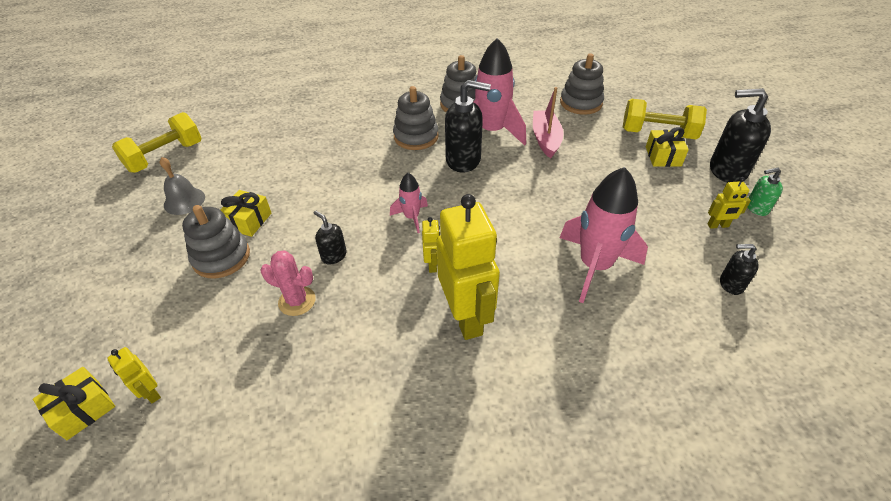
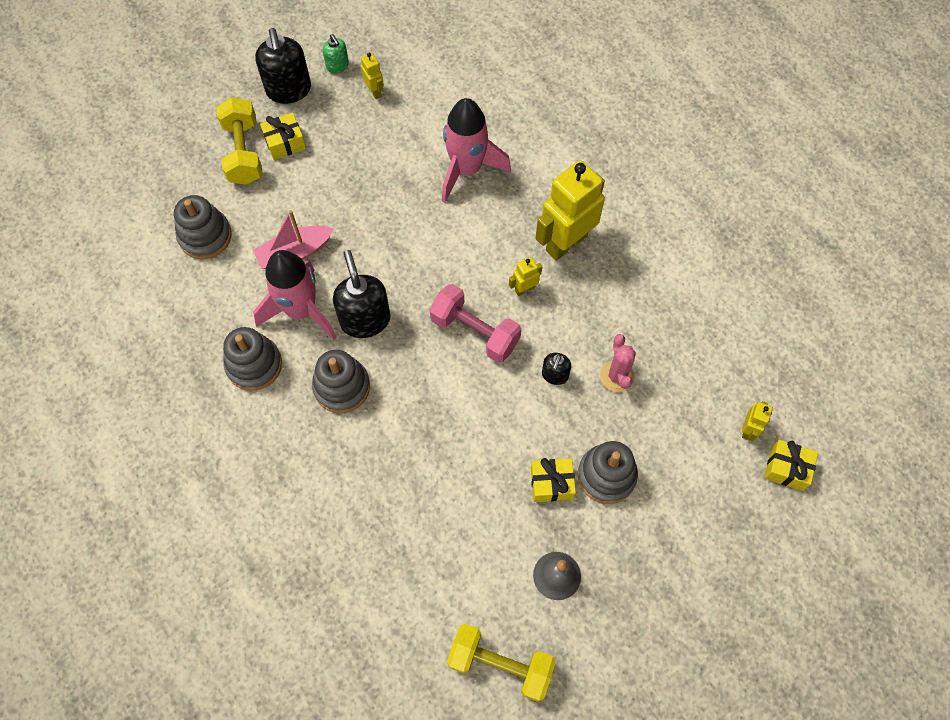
camera: 115 degrees left, 20 degrees up
pink rocket [390,173,428,233] -> pink dumbbell [429,284,521,363]
black soap dispenser [720,244,759,295] -> none

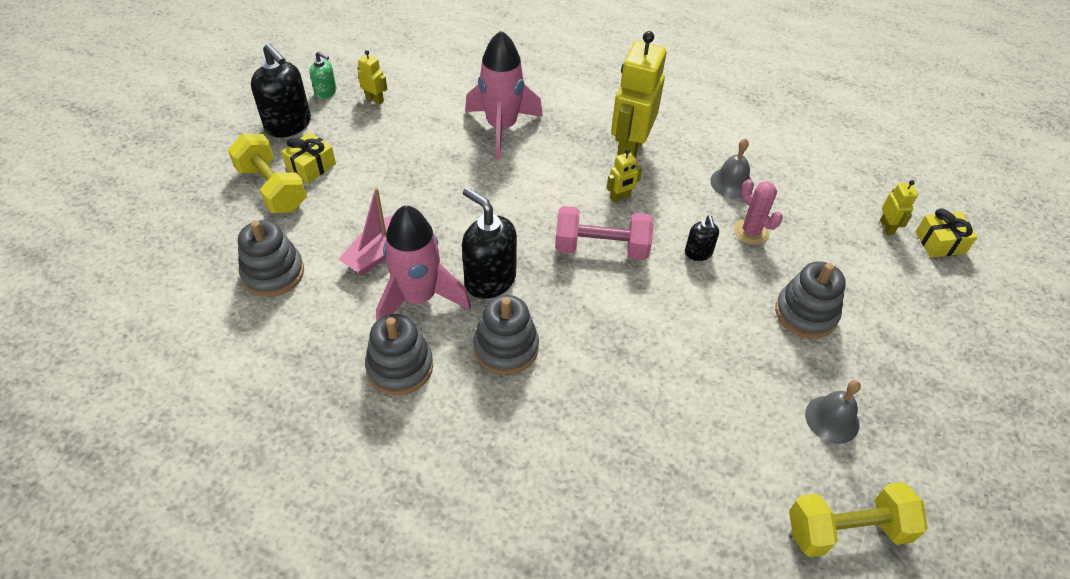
camera: 30 degrees left, 15 degrees down
yellow robot [509,257,542,296] -> yellow robot turned 150 degrees counterclockwise [607,149,642,202]
yellow gift [531,458,576,502] -> none
none -> grey bell [710,138,752,199]

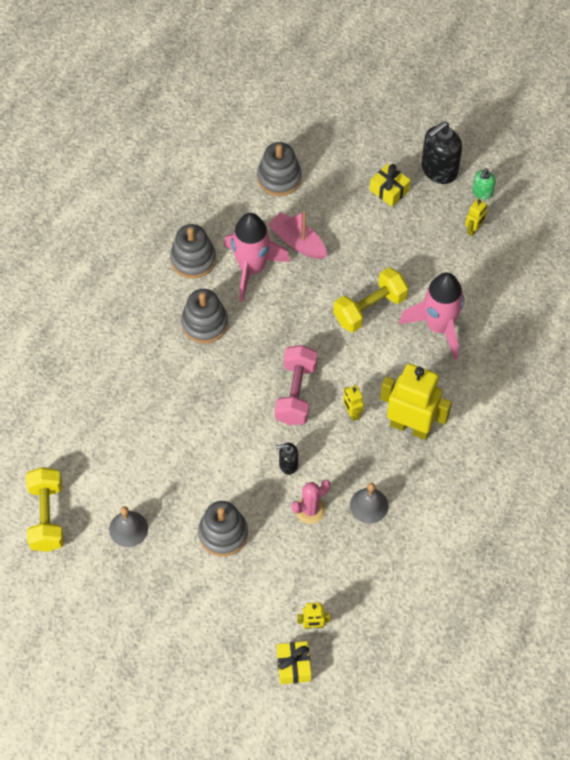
camera: 95 degrees right, 10 degrees up
yellow dumbbell [228,134,307,213] -> yellow dumbbell moved to [333,267,409,332]
black soap dispenser [462,187,517,299] -> none

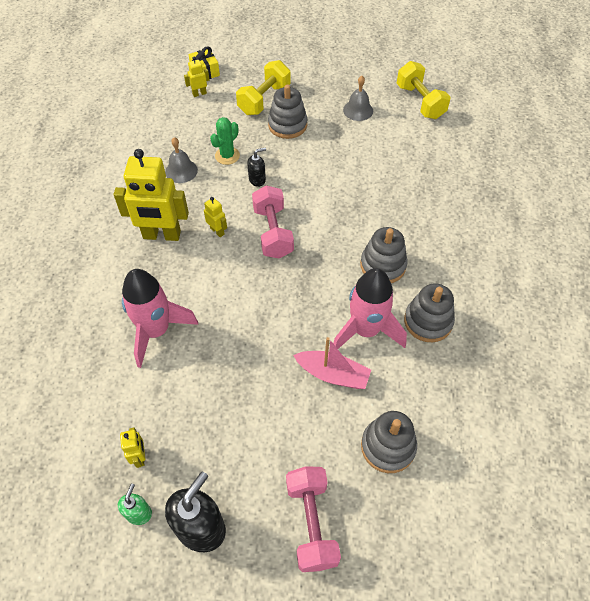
camera: 160 degrees right, 5 degrees down
pink cactus [292,480,330,524] -> green cactus [210,117,240,165]
yellow dumbbell [333,267,409,332] -> yellow dumbbell moved to [236,60,290,115]
yellow gift [370,164,411,207] -> none
yellow robot [465,199,487,236] -> yellow robot turned 150 degrees clockwise [120,427,145,468]
none -> pink dumbbell [286,466,341,572]

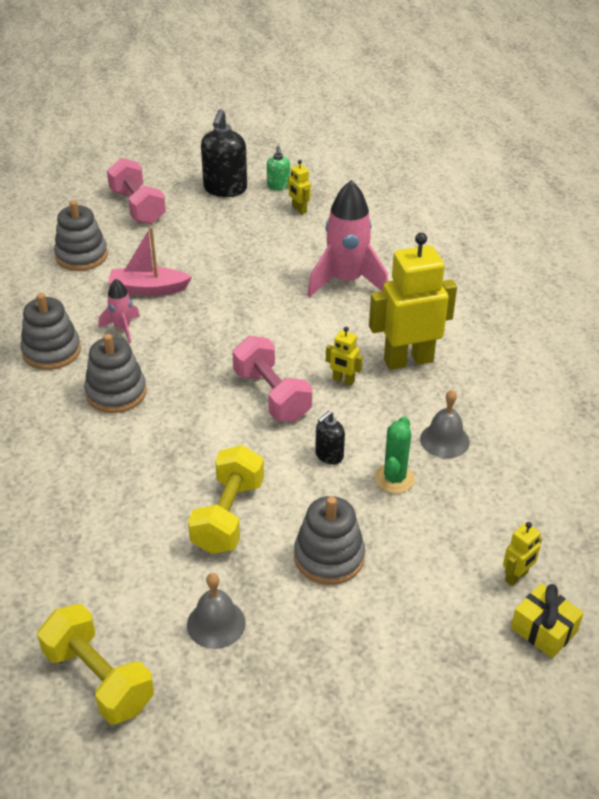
camera: 160 degrees right, 15 degrees down
yellow dumbbell [236,60,290,115] -> yellow dumbbell moved to [188,445,264,554]
pink rocket [333,268,407,349] -> pink rocket [99,279,140,343], size x0.50

